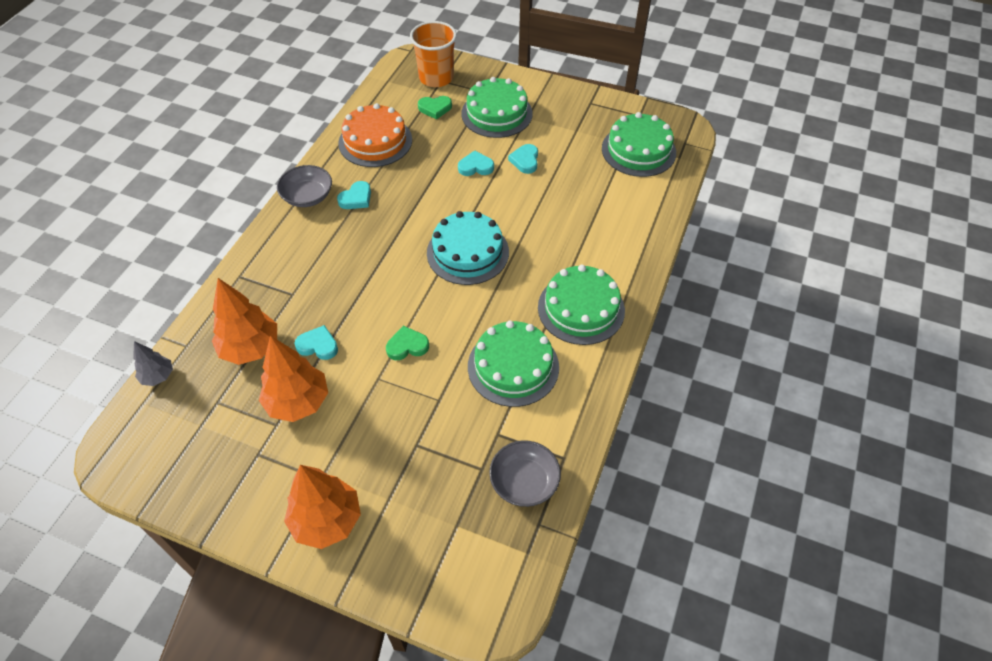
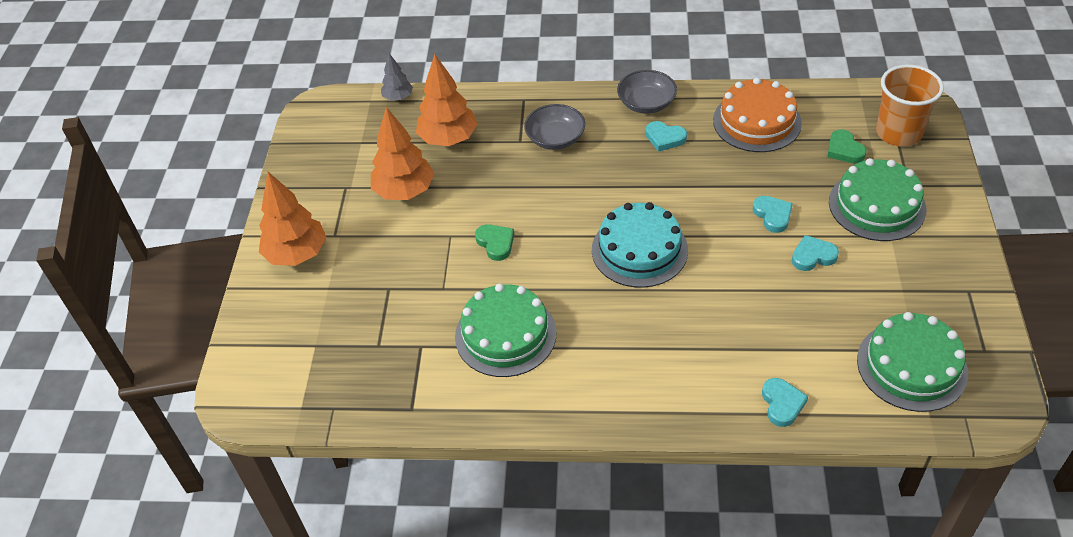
camera: 75 degrees right, 5 degrees down
turquoise heart [294,325,338,360] -> turquoise heart moved to [762,378,808,427]
grey bowl [489,440,561,507] -> grey bowl moved to [524,104,585,150]
green cake [538,265,625,345] -> none

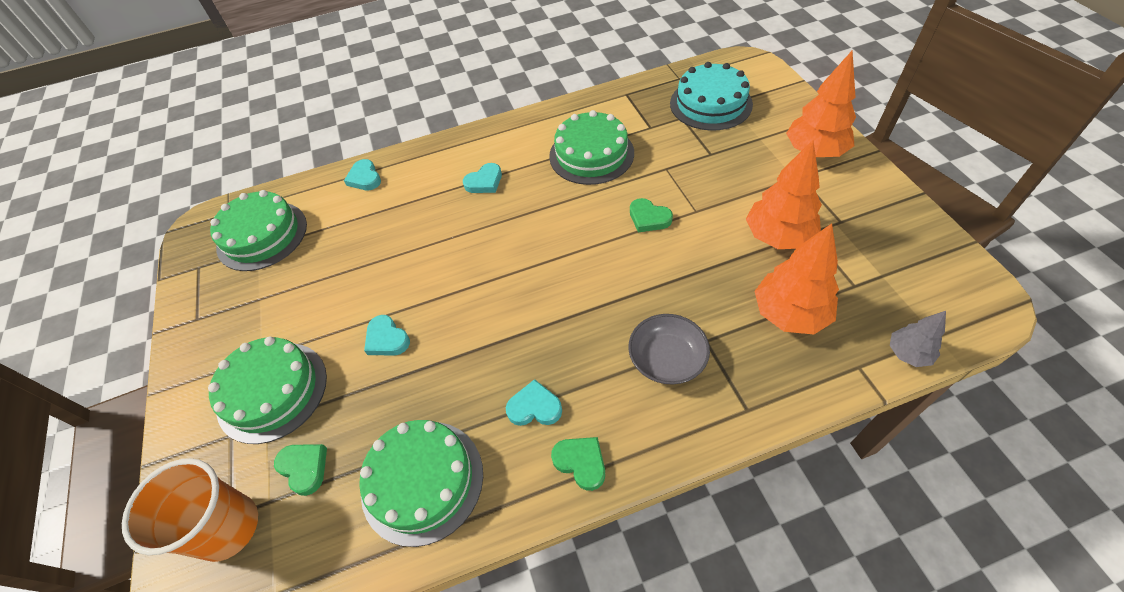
camera: 160 degrees right, 5 degrees up
turquoise cake [592,202,688,288] -> turquoise cake moved to [670,62,753,130]
grey bowl [617,70,677,114] -> green heart [551,437,605,491]
orange cake [713,77,802,152] -> green cake [359,420,483,547]
turquoise heart [792,235,839,271] -> turquoise heart moved to [463,163,502,193]

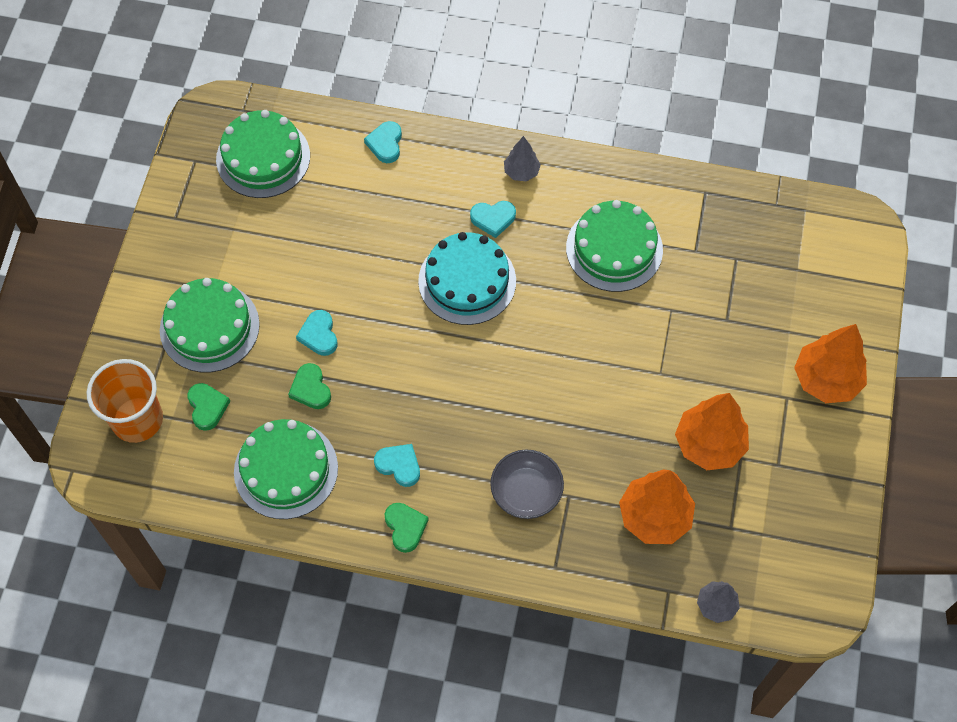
camera: 25 degrees right, 10 degrees up
green heart [630,198,673,233] -> green heart moved to [288,363,331,409]
turquoise cake [670,62,753,130] -> turquoise cake moved to [418,232,516,325]
none -> grey tree [504,136,541,181]

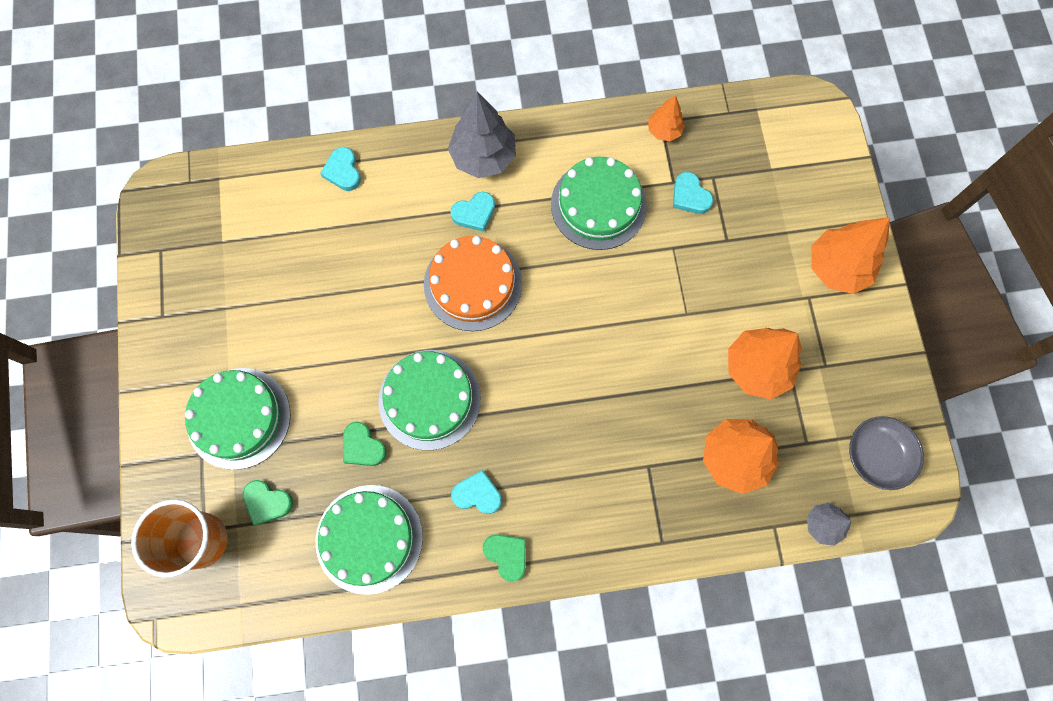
camera: 20 degrees left, 10 degrees up
green heart [187,383,230,431] -> green heart turned 150 degrees clockwise [243,480,293,525]
green cake [216,110,310,198] -> green cake moved to [378,350,481,450]
turquoise heart [296,310,337,356] -> turquoise heart moved to [673,172,713,214]
turquoise cake [418,232,516,325] -> orange cake [424,236,522,331]
grey bowl [490,450,564,519] -> grey bowl moved to [849,416,924,490]
grey tree [504,136,541,181] -> grey tree [448,91,516,178], size x1.82
none -> orange tree [648,95,685,141]

